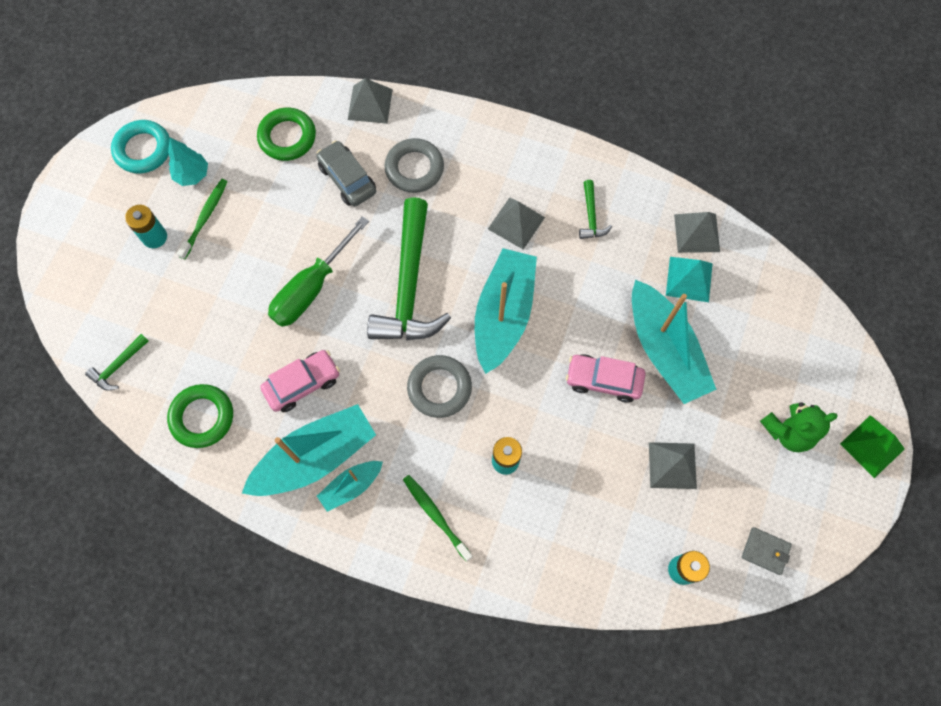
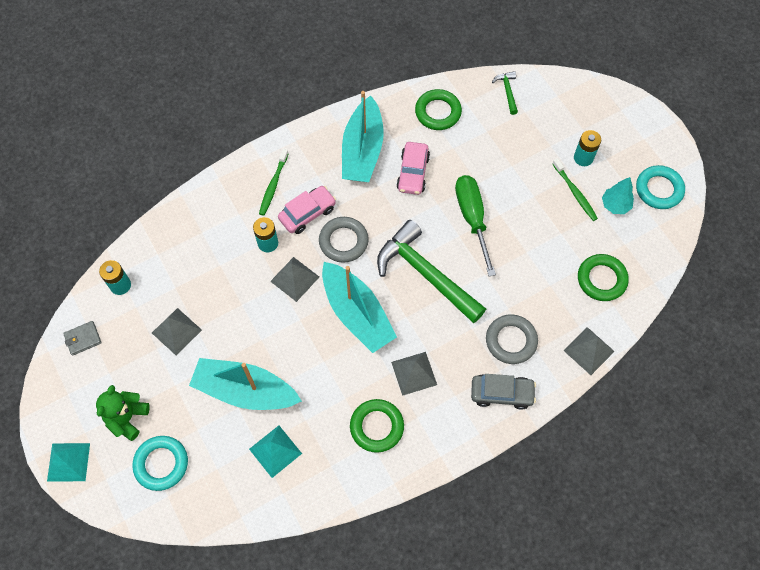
camera: 130 degrees right, 5 degrees down
grey car [316,140,376,206] -> grey car moved to [471,374,536,410]
turquoise boat [317,461,383,512] -> none
green toothbrush [403,475,473,562] -> green toothbrush turned 105 degrees clockwise [259,149,289,216]
pink car [566,354,646,403] -> pink car moved to [278,186,336,234]
green hammer [579,180,612,239] -> green ring [350,399,404,453]
grey pyramid [674,212,720,253] -> grey pyramid moved to [270,257,319,302]
green pyramid [840,415,905,478] -> turquoise pyramid [47,443,90,482]
none -> turquoise ring [132,436,188,491]

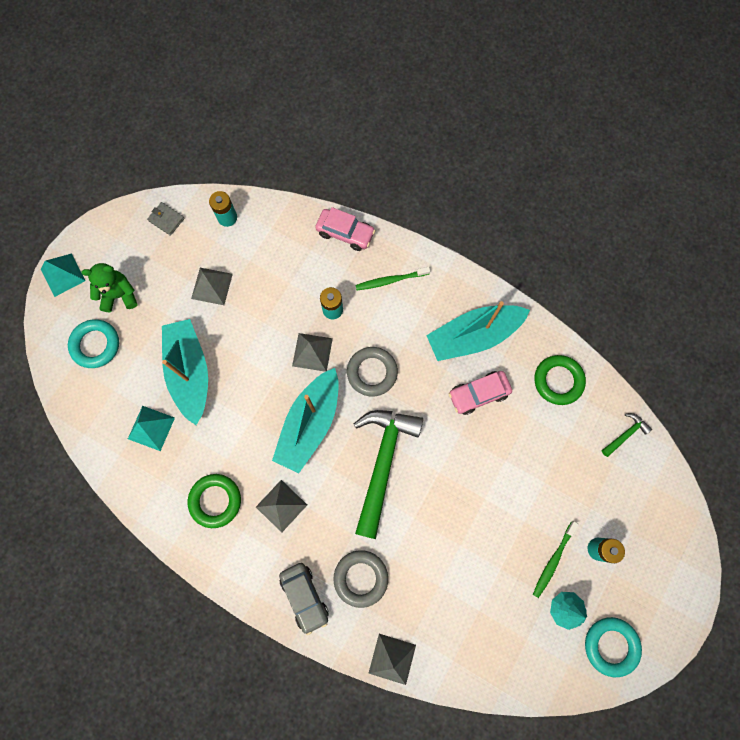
camera: 60 degrees right, 10 degrees up
pink car [278,186,336,234] -> pink car moved to [315,207,376,251]
green screwdriver [455,175,496,276] -> none
green ring [578,254,629,301] -> none

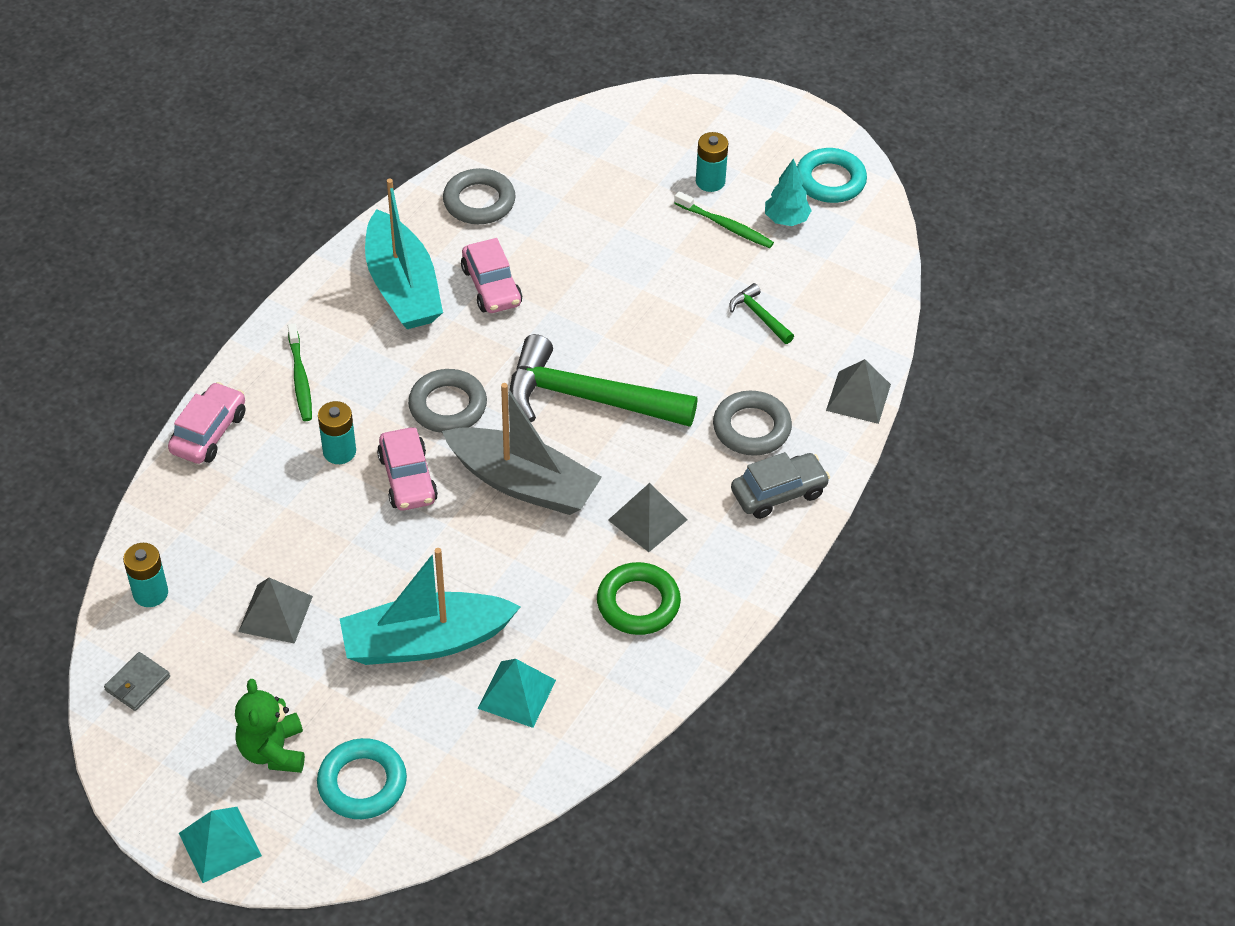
camera: 90 degrees left, 25 degrees down
turquoise boat [272,368,339,474] -> grey boat [442,383,602,515]
grey pyramid [292,333,333,372] -> pink car [377,428,438,511]
green ring [534,355,586,405] -> grey ring [443,168,516,224]
green hammer [602,413,652,457] -> green hammer moved to [730,283,794,344]

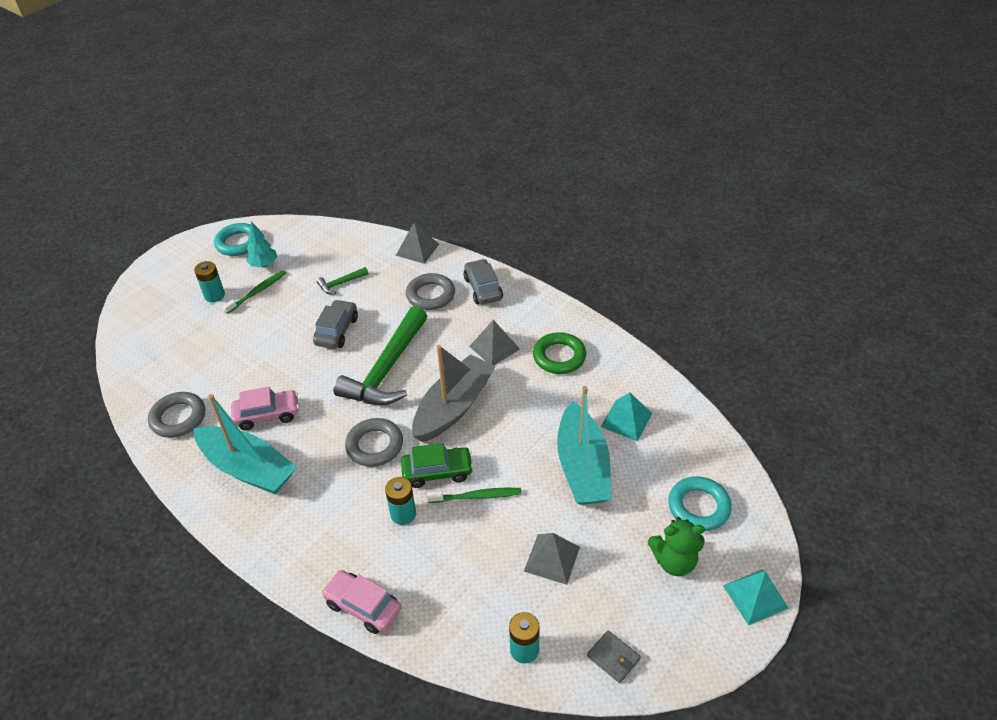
camera: 80 degrees left, 5 degrees down
green toothbrush [288,323,312,421] -> green toothbrush moved to [427,488,522,503]
turquoise boat [365,178,443,329] -> turquoise boat turned 45 degrees clockwise [194,394,297,494]
pink car [377,428,438,511] -> green car [401,443,474,488]
none -> grey car [313,300,358,349]

